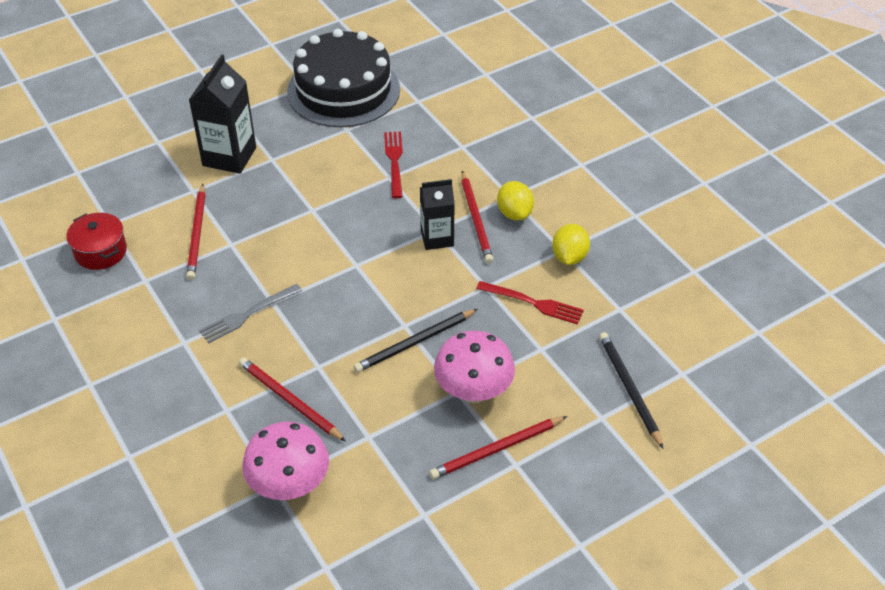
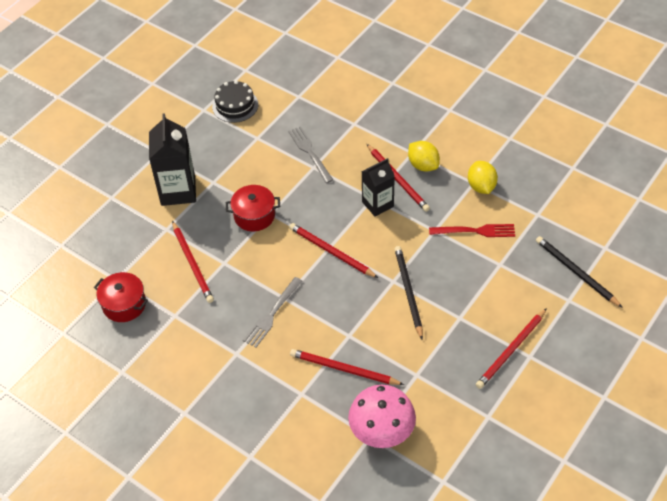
camera: 20 degrees left, 5 degrees up
black cake [287,29,400,127] -> black cake [212,80,258,123], size x0.49
black pencil [354,309,478,372] -> black pencil turned 135 degrees clockwise [395,246,423,339]
red fork [384,131,403,198] -> grey fork [288,126,333,183]
pink mushroom [434,331,515,403] -> none
none -> red pot [226,185,280,231]
none -> red pencil [289,223,378,278]

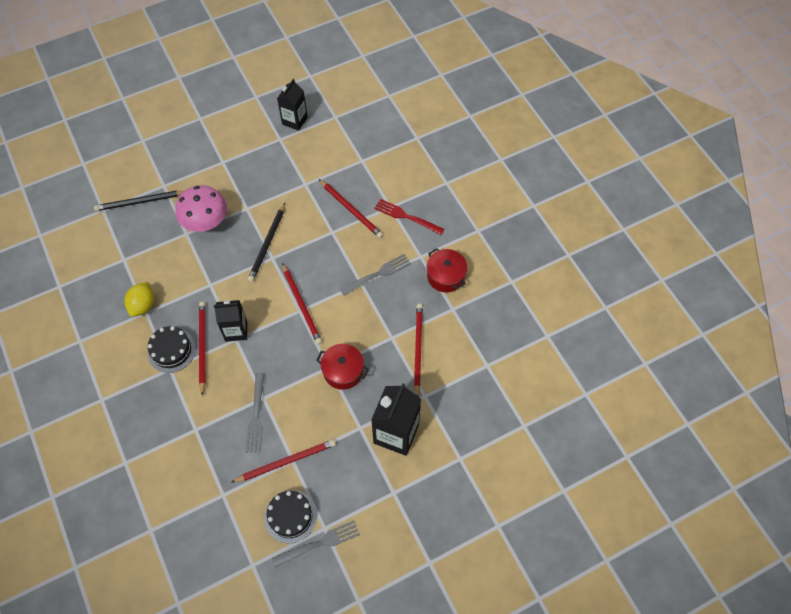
camera: 155 degrees left, 10 degrees up
red pot [94,272,148,322] -> red pot moved to [427,248,467,293]
pink mushroom [348,385,416,448] -> pink mushroom moved to [175,185,227,232]
yellow lemon [408,141,440,171] -> black cake [147,326,196,373]
red fork [429,224,515,237] -> red fork moved to [374,199,444,235]
red pencil [476,308,547,389] -> red pencil moved to [232,439,336,482]
black pencil [536,236,623,308] -> black pencil turned 90 degrees clockwise [94,191,184,211]
none -> grey fork [272,520,360,567]
none -> black carton [277,79,308,131]

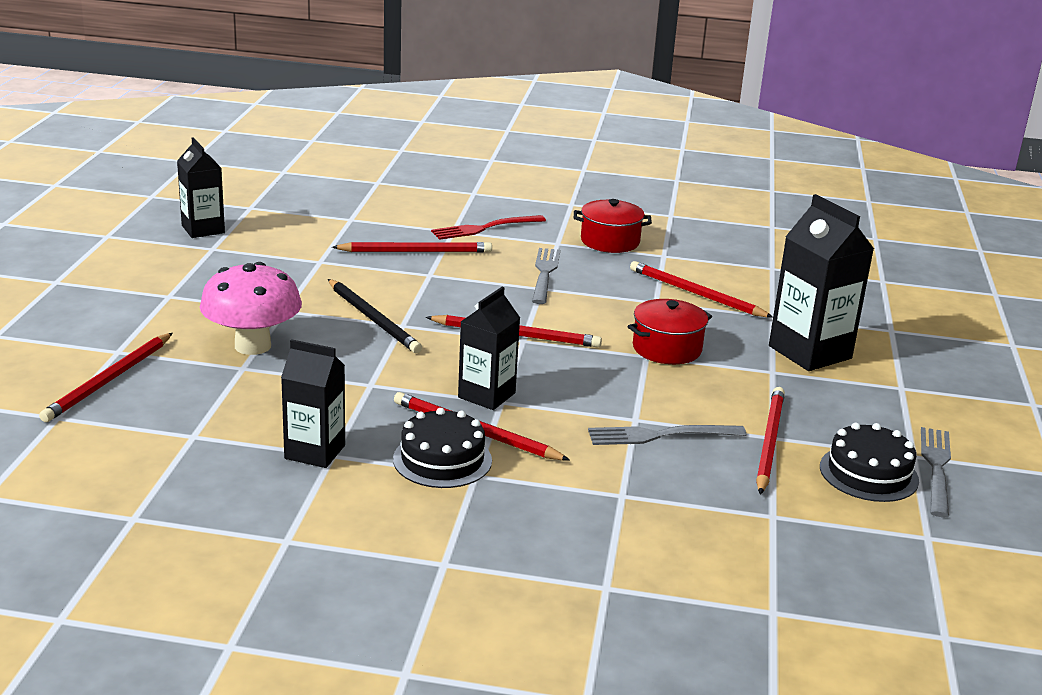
camera: 55 degrees left, 35 degrees down
black pencil [94,191,184,211] -> red pencil [39,333,172,422]
yellow lemon [125,282,154,317] -> black carton [281,339,345,468]
grey fork [245,373,265,453] -> grey fork turned 135 degrees clockwise [588,425,746,445]

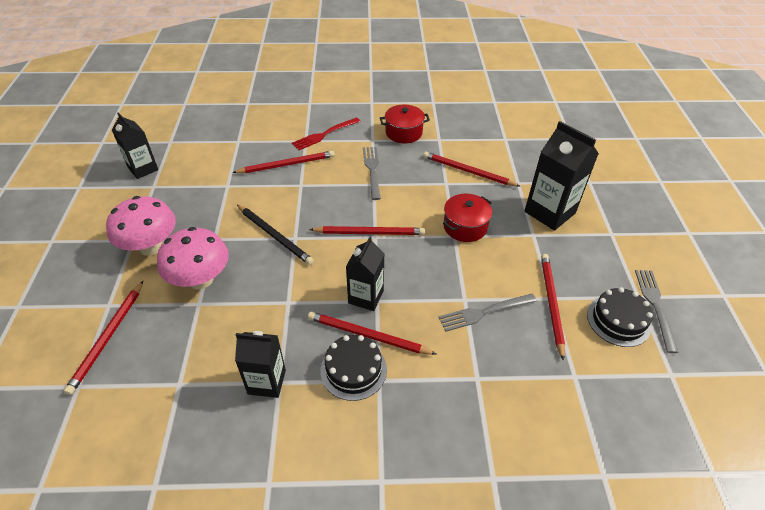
camera: 10 degrees left, 20 degrees up
none -> pink mushroom [106,196,176,256]

